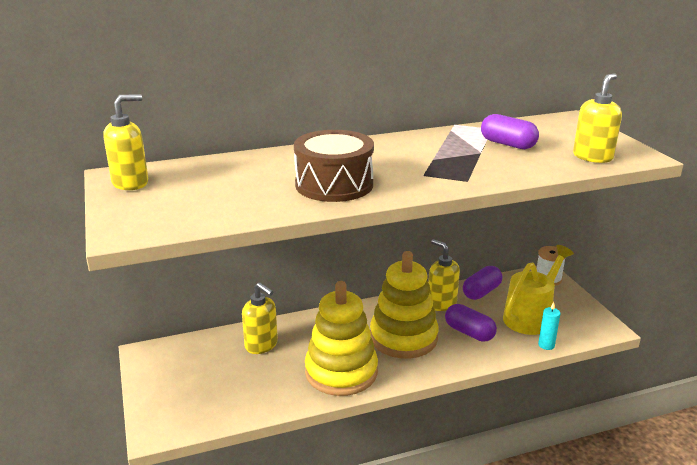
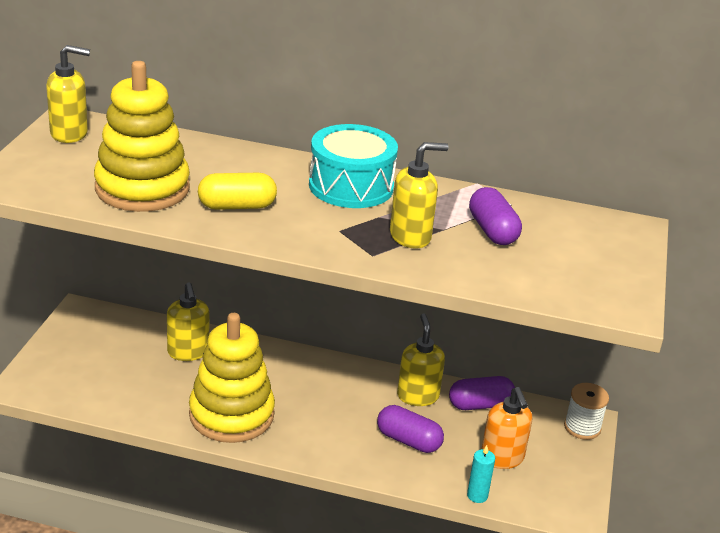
camera: 30 degrees right, 5 degrees up
brown drum [294,130,374,202] -> yellow capsule [198,173,277,210]
yellow stacking toy [370,251,439,359] -> yellow stacking toy moved to [94,61,190,212]
purple capsule [445,304,497,342] -> purple capsule turned 45 degrees counterclockwise [377,405,444,453]
yellow watering can [503,245,574,335] -> orange soap dispenser [481,387,532,469]
yellow soap dispenser [573,73,622,163] -> yellow soap dispenser moved to [390,142,448,248]
none -> turquoise drum [309,124,398,208]

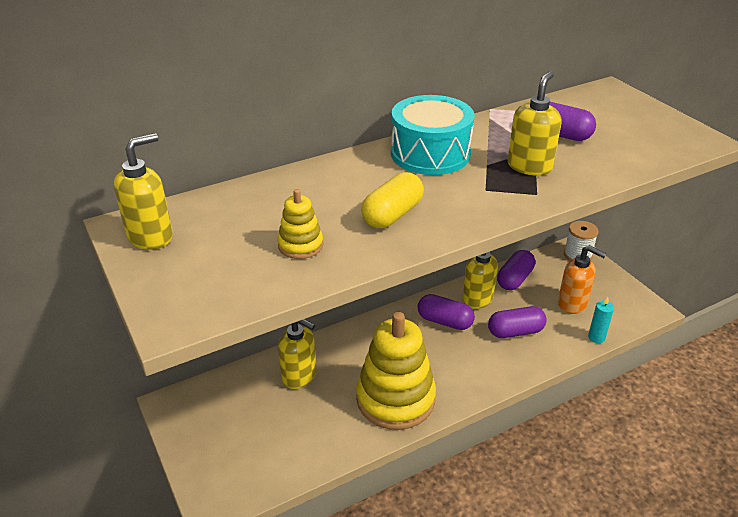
camera: 40 degrees left, 5 degrees up
yellow stacking toy [94,61,190,212] -> yellow stacking toy [277,189,323,259], size x0.45
none -> purple capsule [418,294,475,330]

